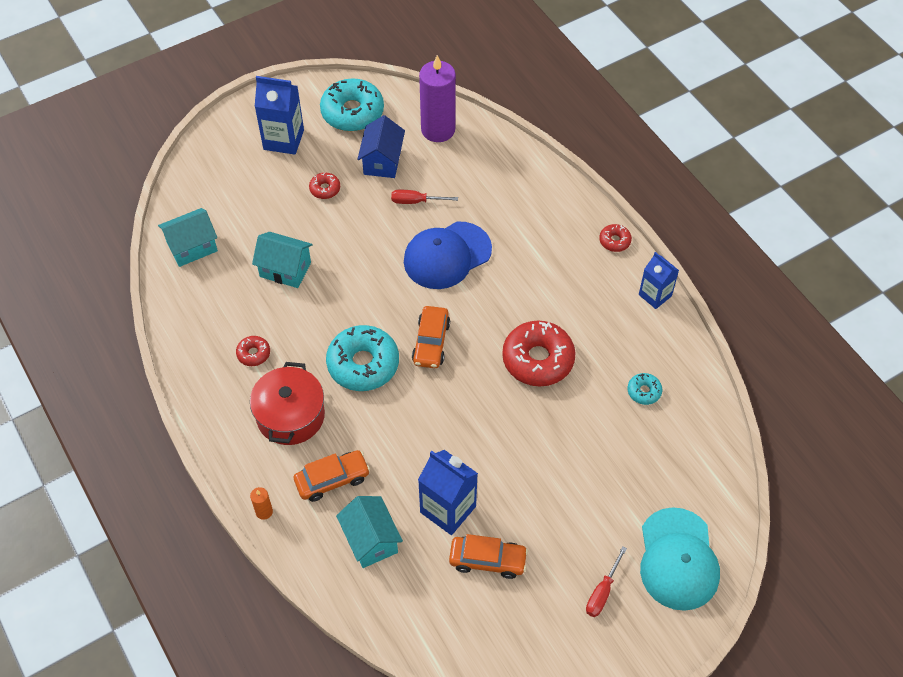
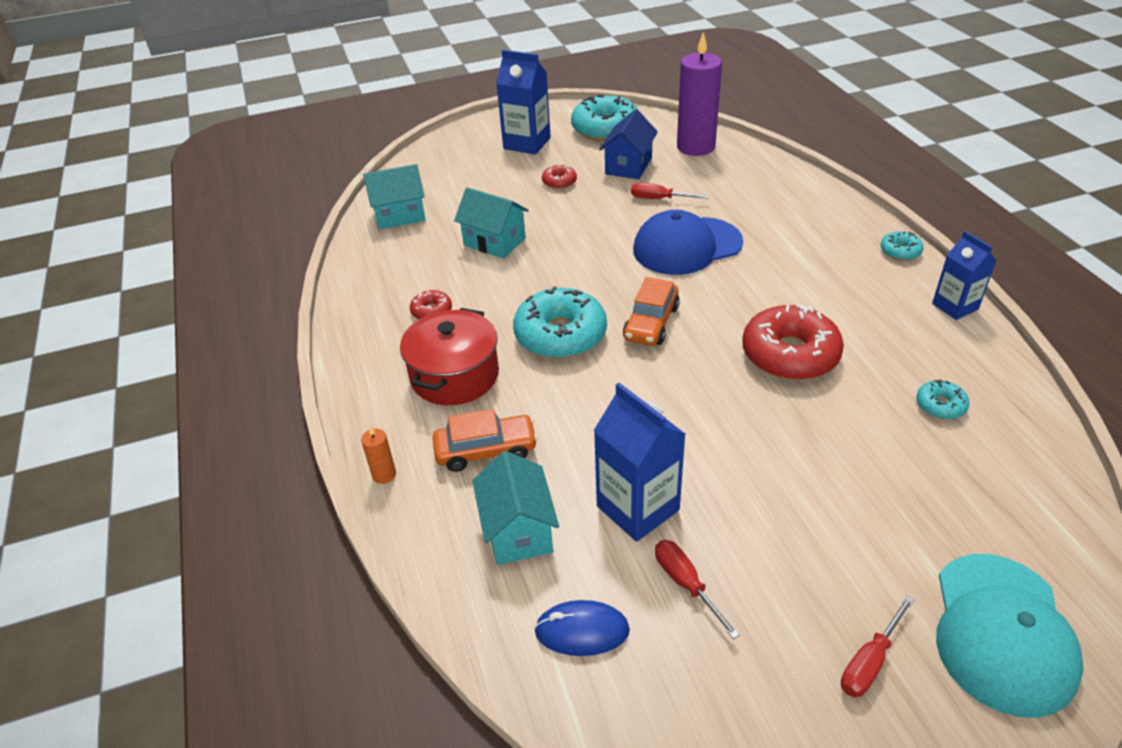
camera: 15 degrees right, 15 degrees down
orange car [449,534,528,579] -> red screwdriver [655,540,740,639]
red donut [599,224,632,252] -> turquoise donut [881,231,923,261]
none -> blue mouse [534,600,630,656]

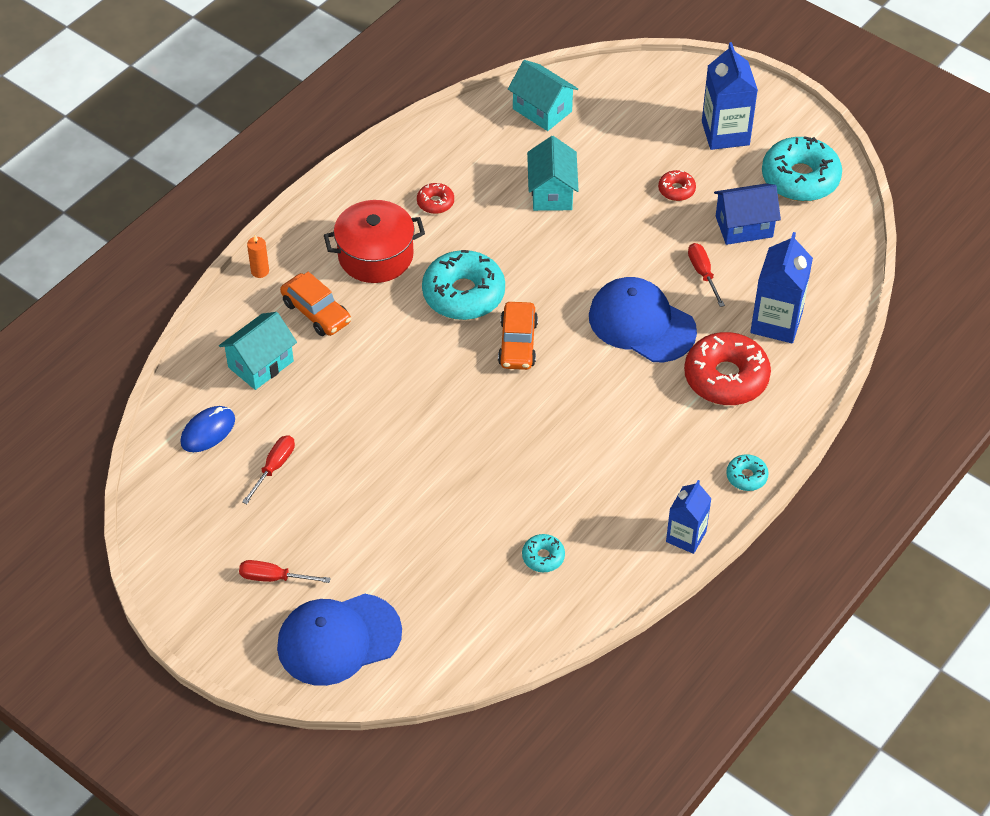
camera: 55 degrees right, 10 degrees up
blue mouse [534,600,630,656] -> blue mouse turned 75 degrees clockwise [180,406,235,452]
blue carton [594,383,686,542] -> blue carton moved to [750,232,813,343]
orange car [623,277,680,346] -> orange car turned 75 degrees counterclockwise [498,302,538,370]
purple candle [677,32,722,156] -> none
red donut [742,304,844,380] -> red donut moved to [684,332,771,405]
turquoise cap [936,554,1084,718] -> blue cap [277,594,402,686]

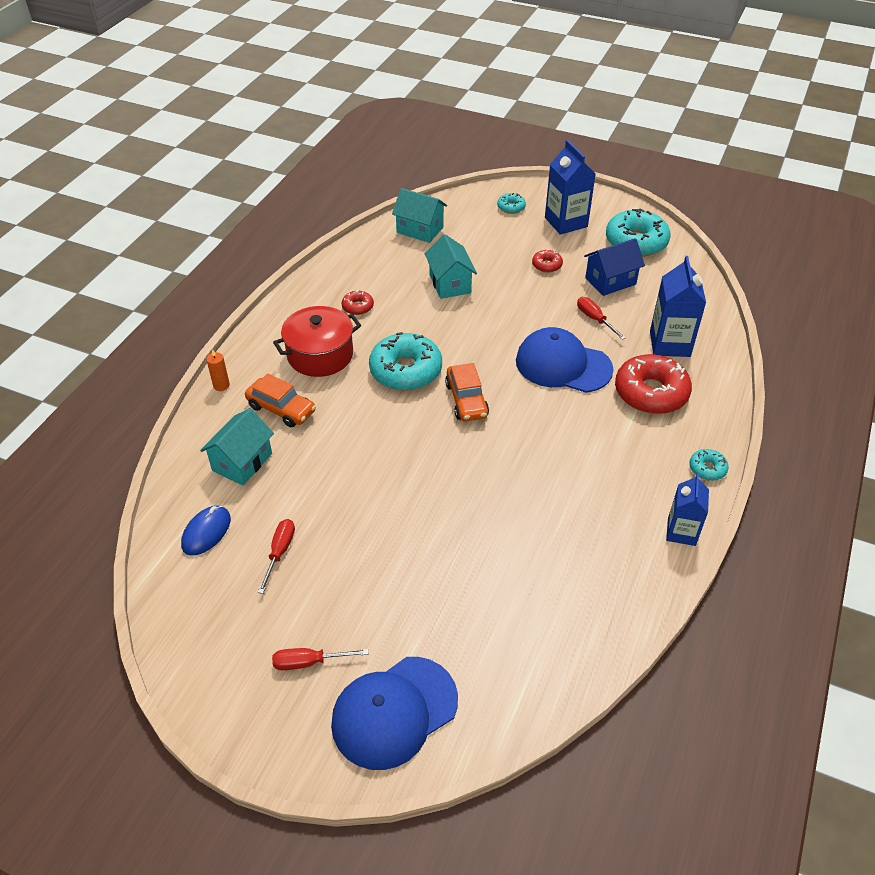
camera: 15 degrees left, 5 degrees down
turquoise donut [522,534,565,572] -> turquoise donut moved to [497,193,526,214]

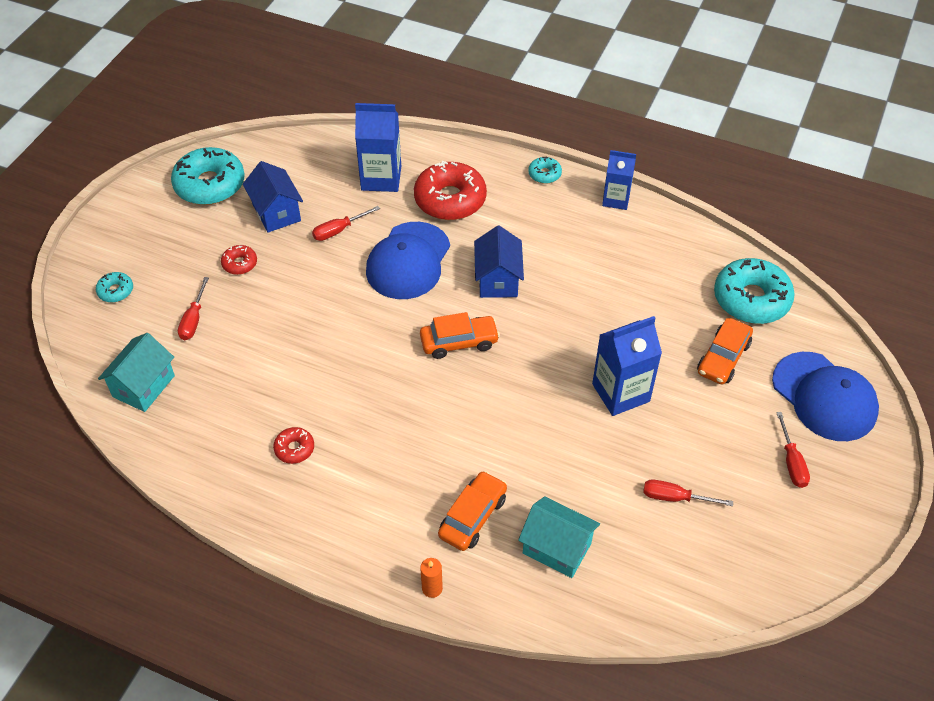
camera: 90 degrees left, 5 degrees up
blue mouse [181,506,231,556] -> none
red pot [273,306,361,377] -> none
turquoise donut [369,332,442,391] -> turquoise donut moved to [714,258,795,324]
turquoise house [425,234,477,299] -> none
blue carton [545,140,596,235] -> blue carton moved to [592,316,662,416]
none -> red screwdriver [178,277,209,340]
none -> blue house [474,226,524,298]
none -> orange car [697,318,753,384]

